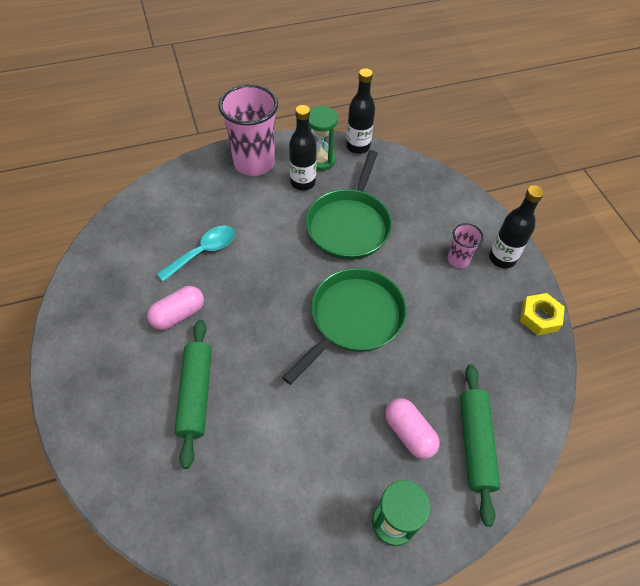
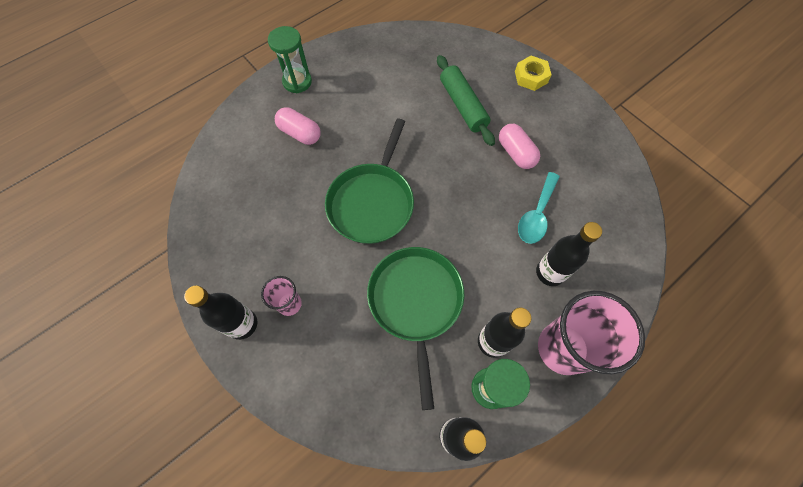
camera: 160 degrees right, 10 degrees up
pink capsule [147,286,204,330] -> pink capsule turned 60 degrees counterclockwise [499,124,540,169]
green rolling pin [460,364,501,527] -> none
yellow nut [520,293,565,335] -> yellow nut moved to [515,56,551,91]
none -> black bottle [536,222,602,286]

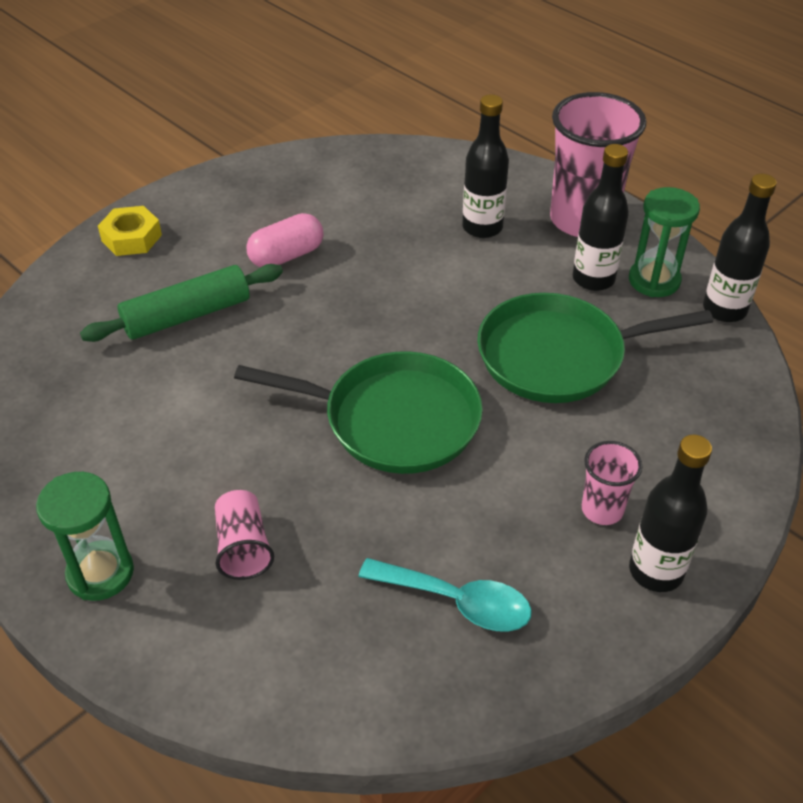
camera: 95 degrees left, 20 degrees down
pink capsule [275,107,321,145] -> pink cup [215,490,274,580]
turquoise spoon [518,172,560,244] -> turquoise spoon moved to [359,558,532,632]

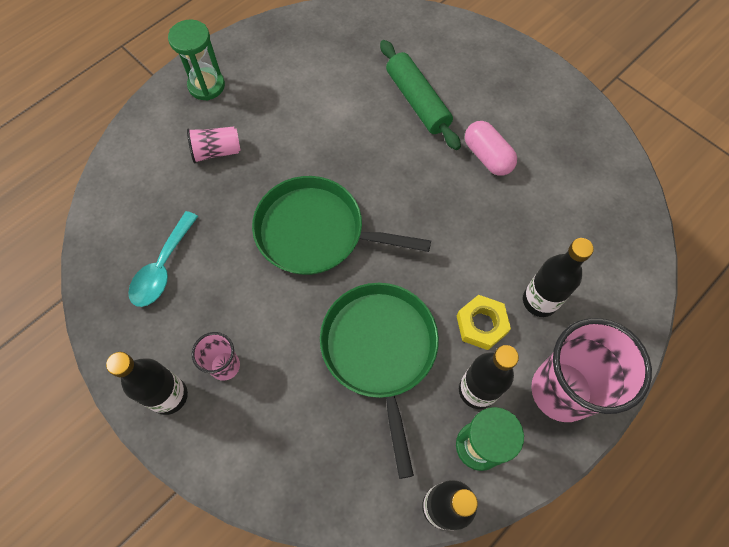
camera: 90 degrees right, 20 degrees up
yellow nut [98,206,162,256] -> yellow nut moved to [457,295,511,350]
green pan [234,351,483,474] -> green pan turned 90 degrees clockwise [252,176,431,275]

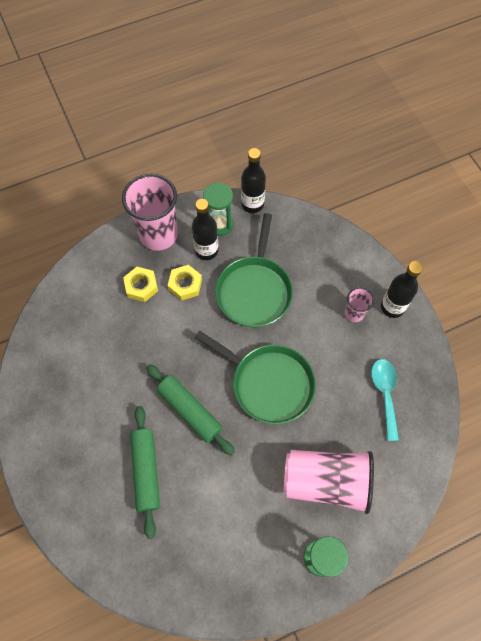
camera: 160 degrees left, 0 degrees up
turquoise spoon [128,211,198,307] -> turquoise spoon turned 45 degrees counterclockwise [371,359,399,441]
pink cup [187,127,241,163] -> pink cup [284,450,374,514], size x2.05
pink capsule [465,121,517,176] -> none
black bottle [523,238,594,317] -> yellow nut [123,267,158,302]
none -> green rolling pin [146,364,235,456]

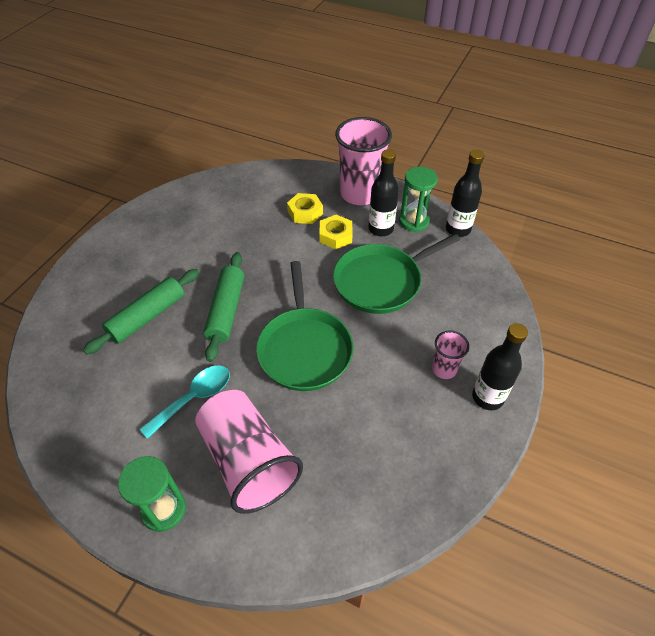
camera: 50 degrees right, 15 degrees down
turquoise spoon [371,359,399,441] -> turquoise spoon moved to [140,365,230,439]

